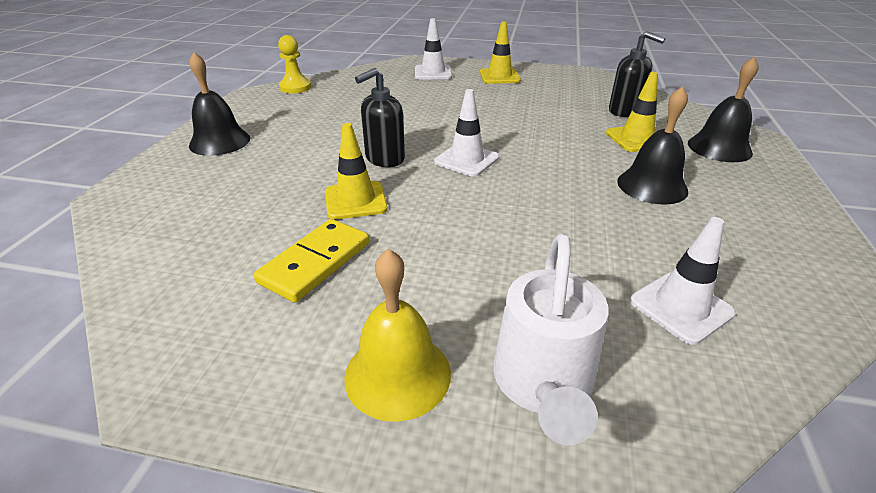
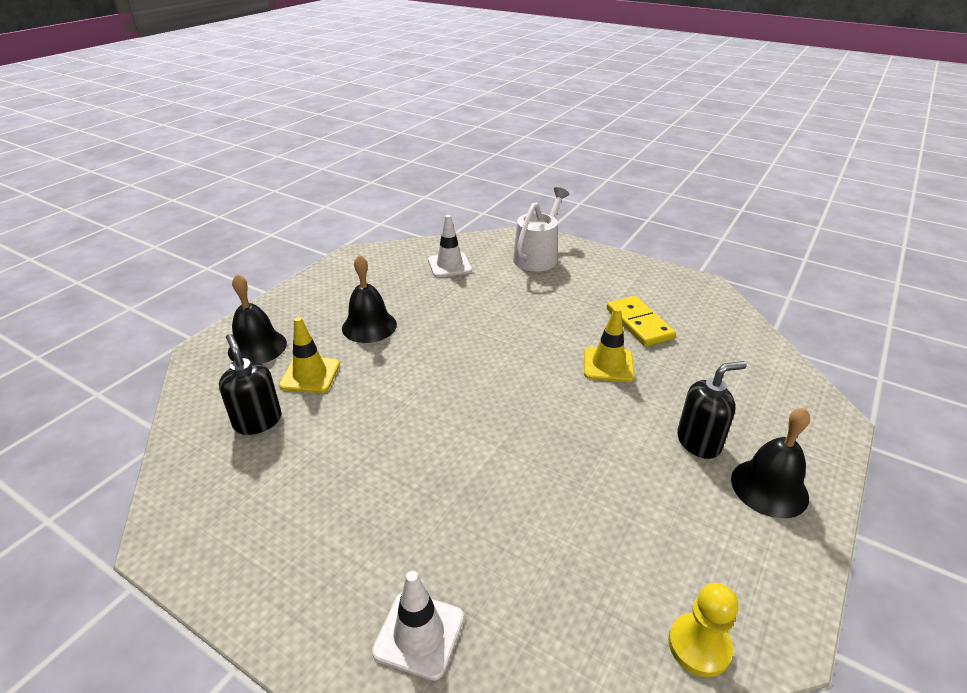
camera: 160 degrees left, 0 degrees up
yellow domino [254,219,369,303] -> yellow domino turned 75 degrees counterclockwise [606,296,676,346]
yellow bell [344,249,451,422] -> none
black soap dispenser [355,68,405,167] -> black soap dispenser moved to [677,361,747,459]
white traffic cone [434,89,499,177] -> none
yellow traffic cone [480,21,521,84] -> none

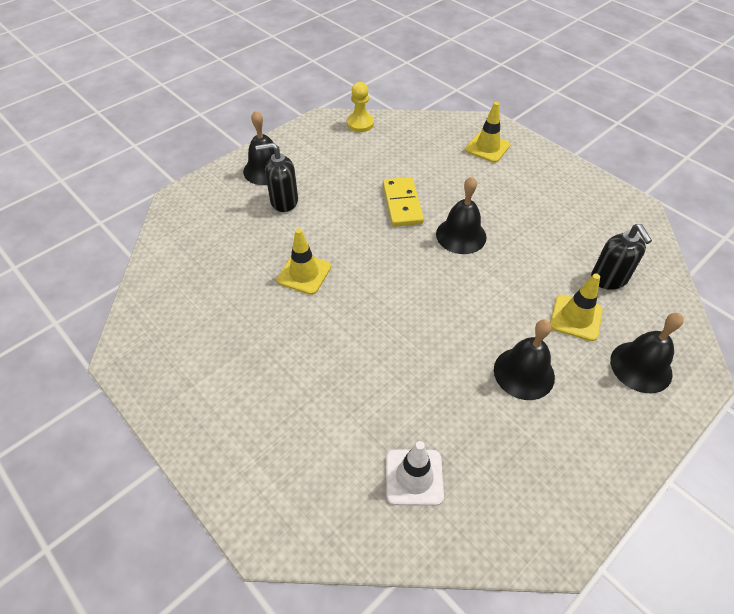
camera: 165 degrees left, 15 degrees up
white traffic cone [372,571,464,681] -> yellow traffic cone [465,102,510,163]
white watering can [513,187,569,272] -> none
yellow domino [606,296,676,346] -> yellow domino moved to [383,177,424,227]
none -> black bell [436,177,486,254]

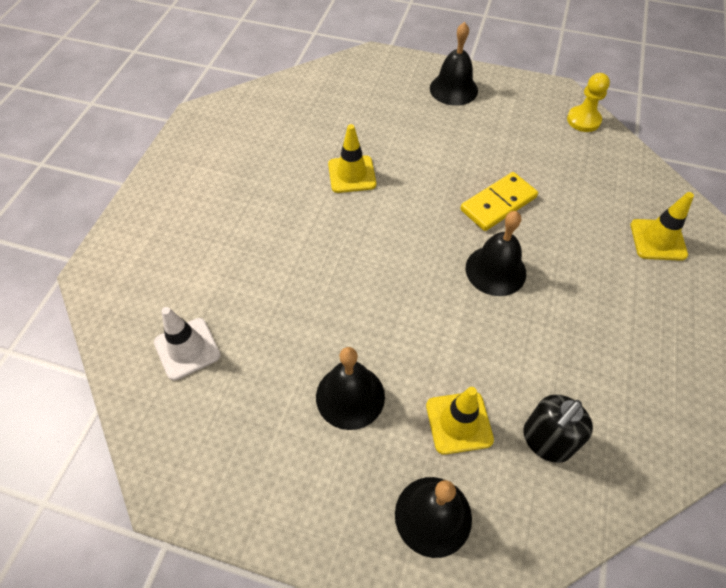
camera: 60 degrees right, 5 degrees up
black soap dispenser [255,143,298,212] -> none

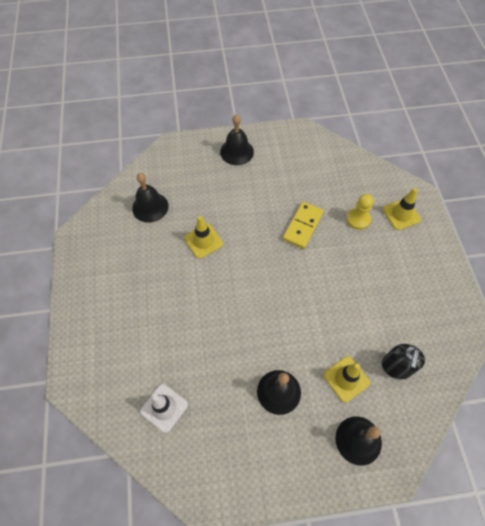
camera: 25 degrees left, 5 degrees up
black bell [466,211,526,296] -> black bell moved to [132,173,168,223]
yellow pawn [567,73,610,132] -> yellow pawn moved to [346,194,374,230]

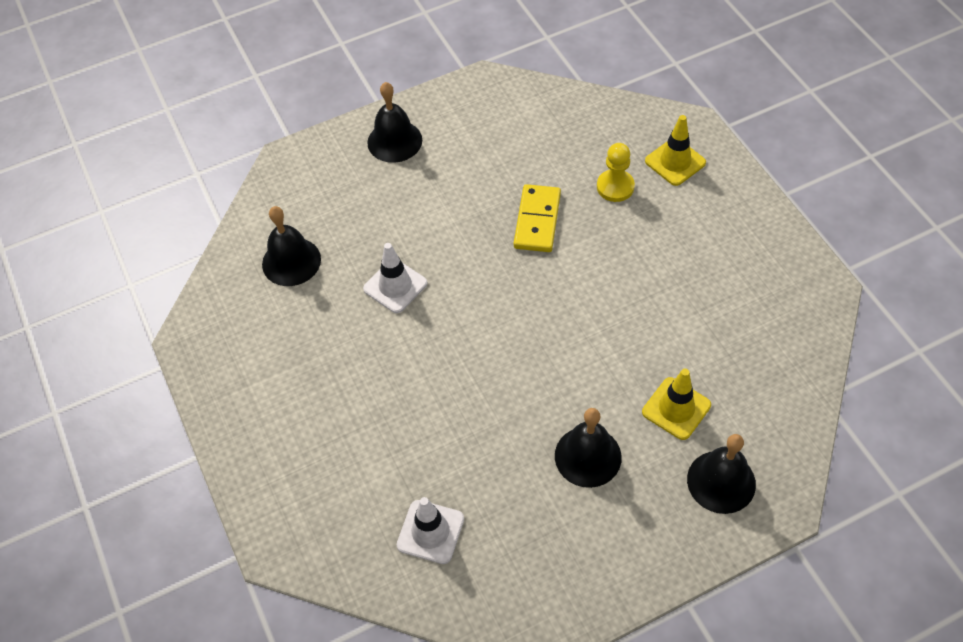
camera: 15 degrees left, 5 degrees down
yellow traffic cone [184,216,223,259] -> white traffic cone [363,243,427,313]
black soap dispenser [382,344,425,379] -> none

